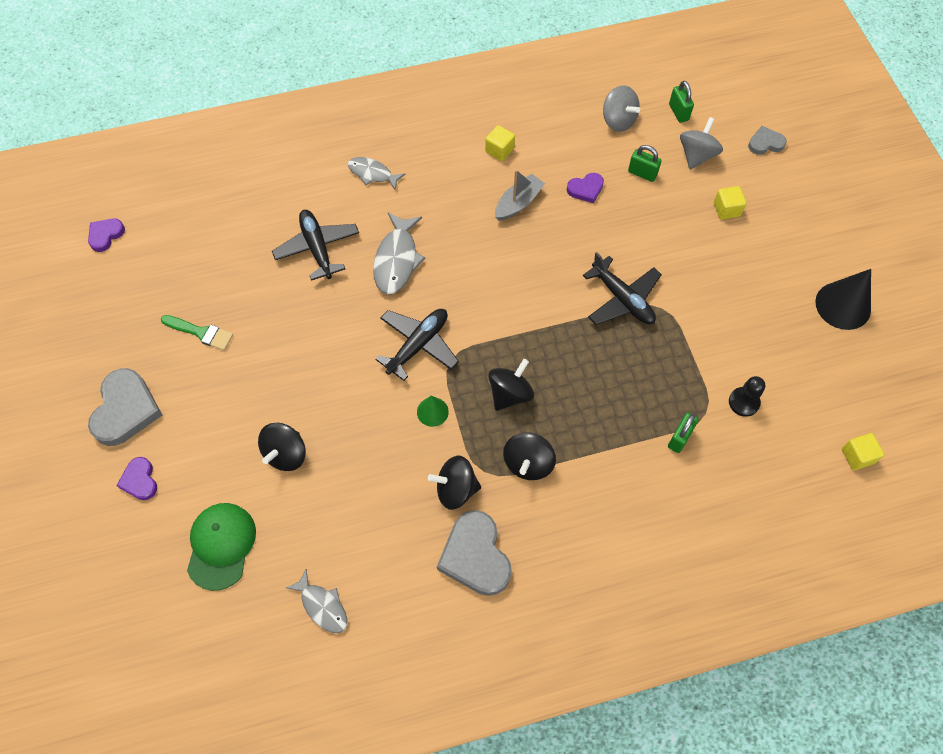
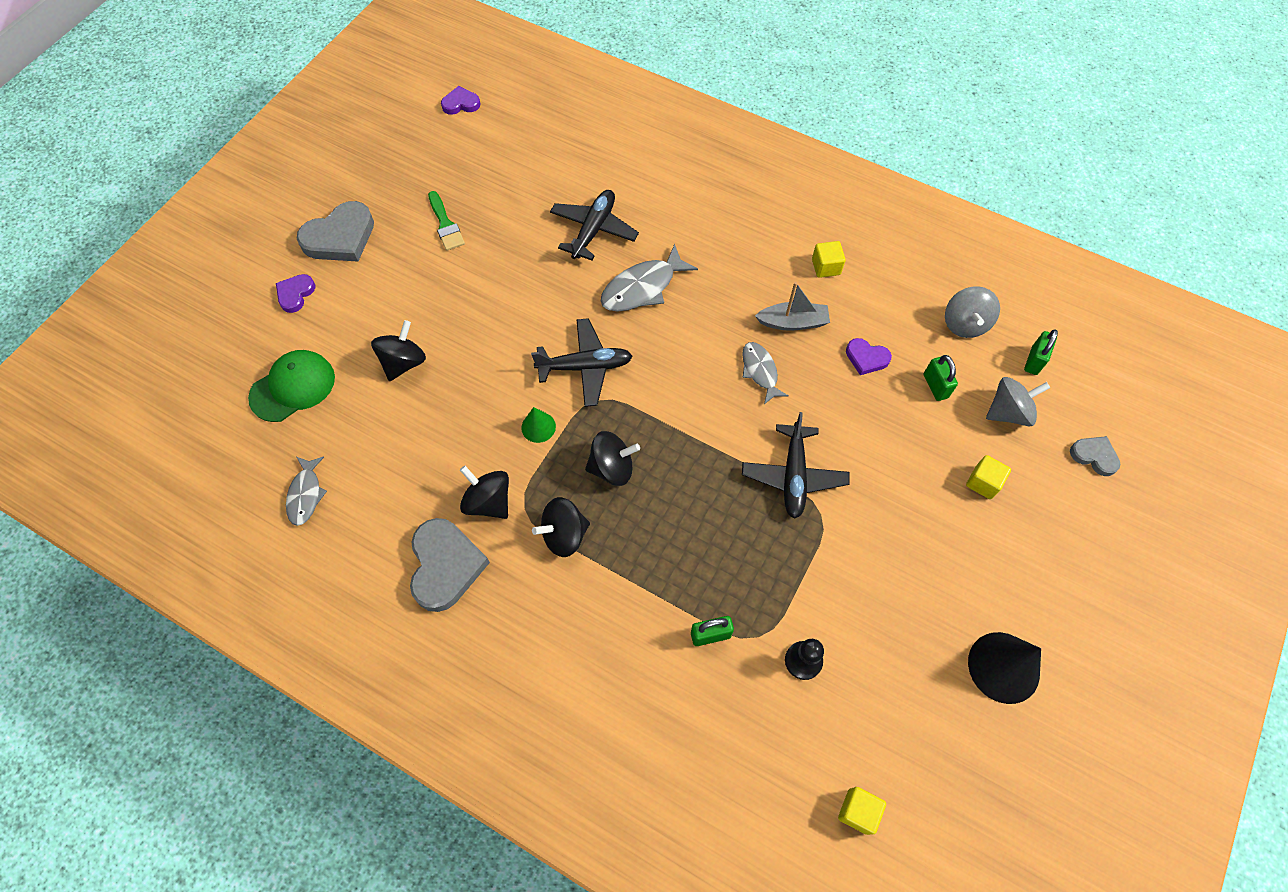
camera: 45 degrees right, 0 degrees up
black spinning top [258,423,306,471] -> black spinning top turned 135 degrees clockwise [371,320,426,381]
grey fish [348,157,405,190] -> grey fish moved to [742,342,789,404]
grey heart [437,510,512,596] -> grey heart turned 150 degrees clockwise [410,518,490,612]

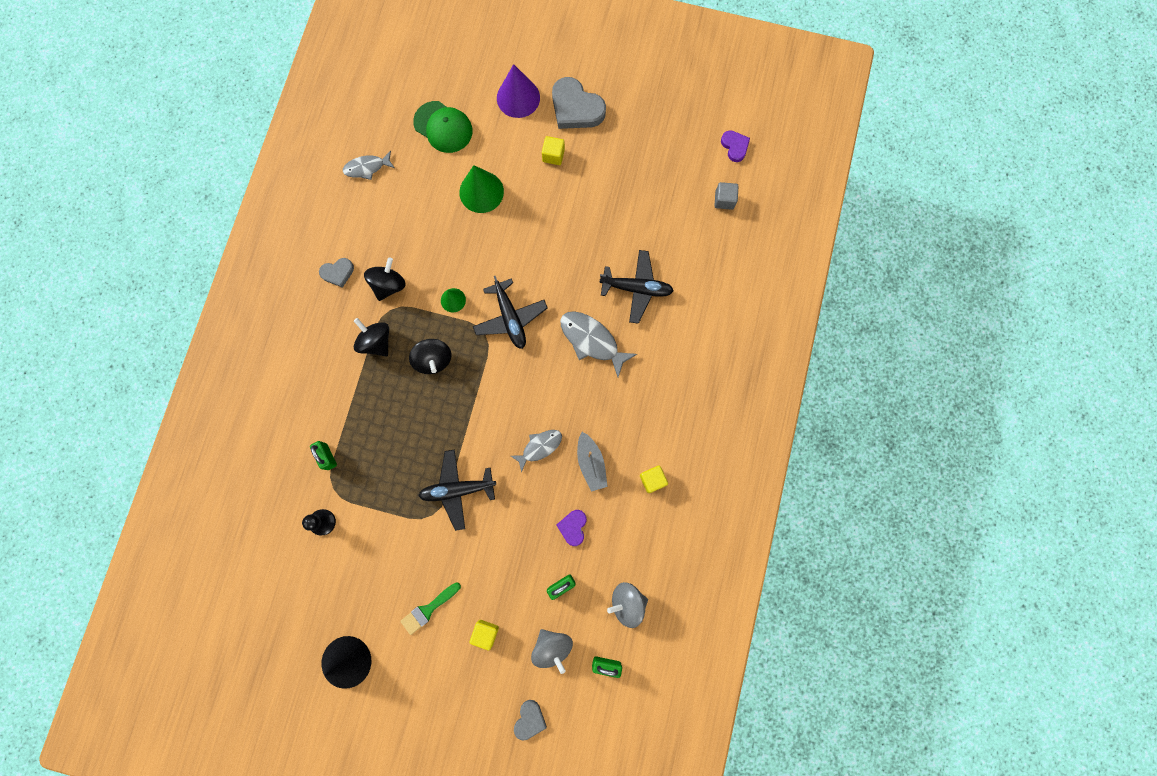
camera: 75 degrees right, 15 degrees up
purple heart [276,274,315,313] -> purple cone [497,64,540,118]
black spinning top [371,320,426,381] -> green cone [459,165,504,213]
grey heart [410,518,490,612] -> grey heart [319,258,354,288], size x0.54
green brush [428,191,465,251] -> green brush moved to [400,582,461,635]
yellow cube [838,787,886,835] -> yellow cube moved to [542,136,565,165]
none -> grey cube [715,182,739,210]

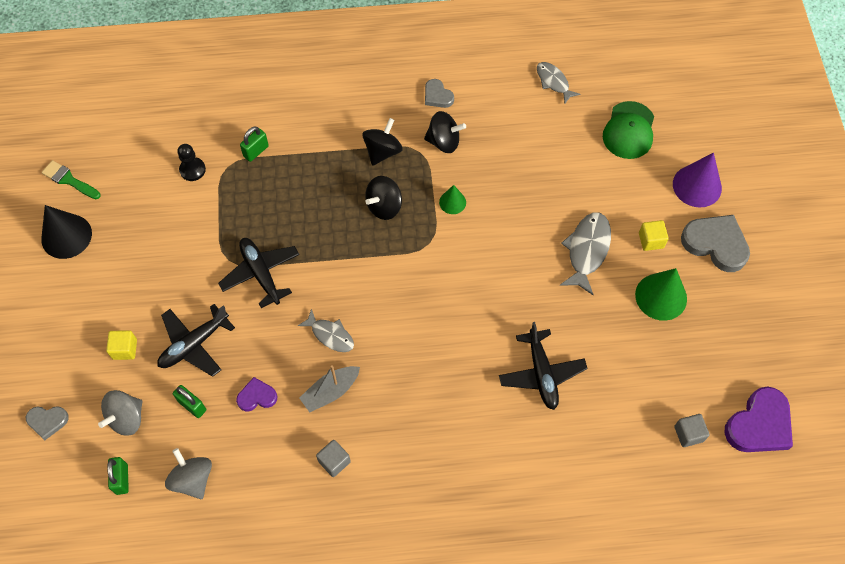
camera: 70 degrees right, 15 degrees down
green brush [400,582,461,635] -> green brush moved to [41,160,101,199]
green cone [459,165,504,213] -> green cone moved to [635,268,687,321]
black plane [473,276,547,349] -> black plane moved to [157,304,235,377]
grey heart [552,77,606,129] -> grey heart turned 105 degrees clockwise [681,215,750,272]
grey fish [560,311,637,377] -> grey fish moved to [560,212,611,295]
yellow cube [640,466,668,493] -> grey cube [316,440,351,477]
purple heart [721,131,750,162] -> purple heart [724,386,793,452], size x1.84

